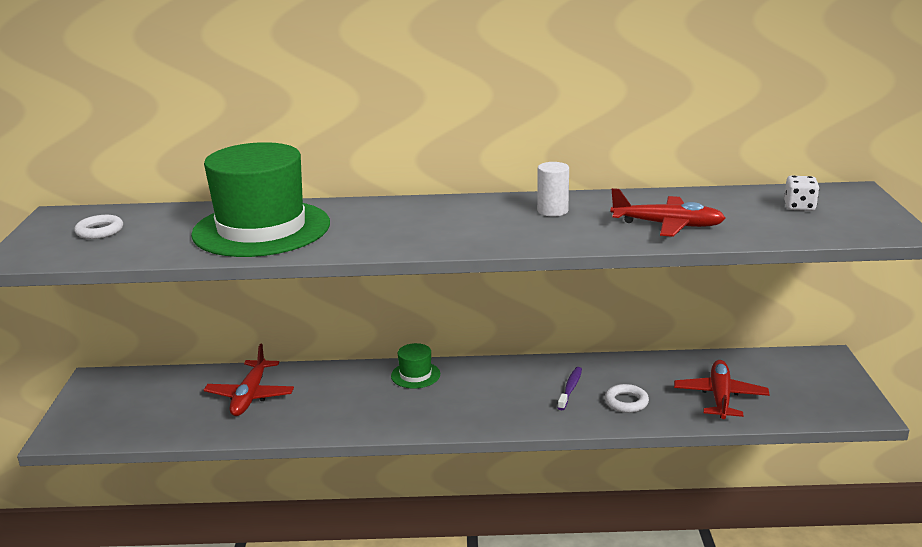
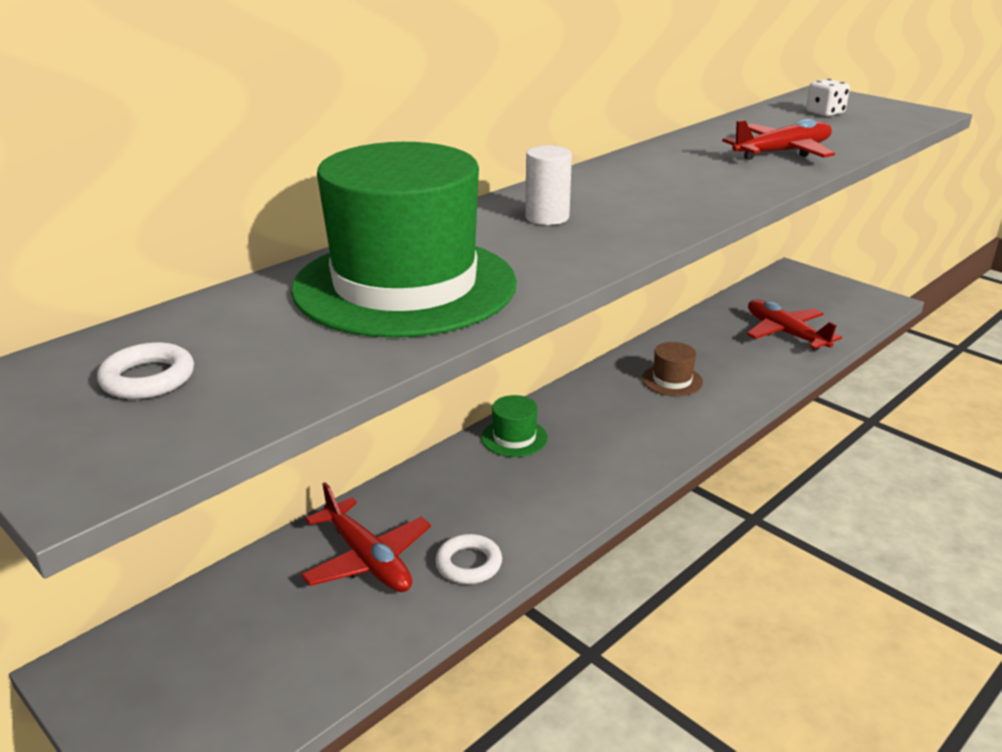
camera: 45 degrees left, 5 degrees up
white cylinder [537,162,569,216] -> white cylinder moved to [525,145,572,225]
purple toothbrush [558,367,582,410] -> brown hat [642,342,703,396]
white ring [605,384,649,413] -> white ring moved to [435,534,502,584]

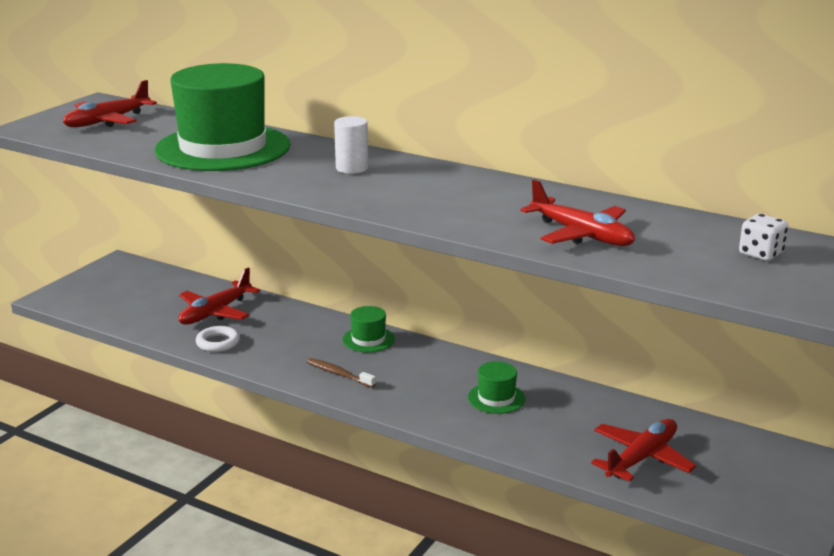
camera: 75 degrees right, 5 degrees down
white ring [97,342,194,399] -> red plane [63,80,157,127]
brown hat [642,342,703,396] -> green hat [468,361,525,414]
none -> brown toothbrush [307,358,376,388]

